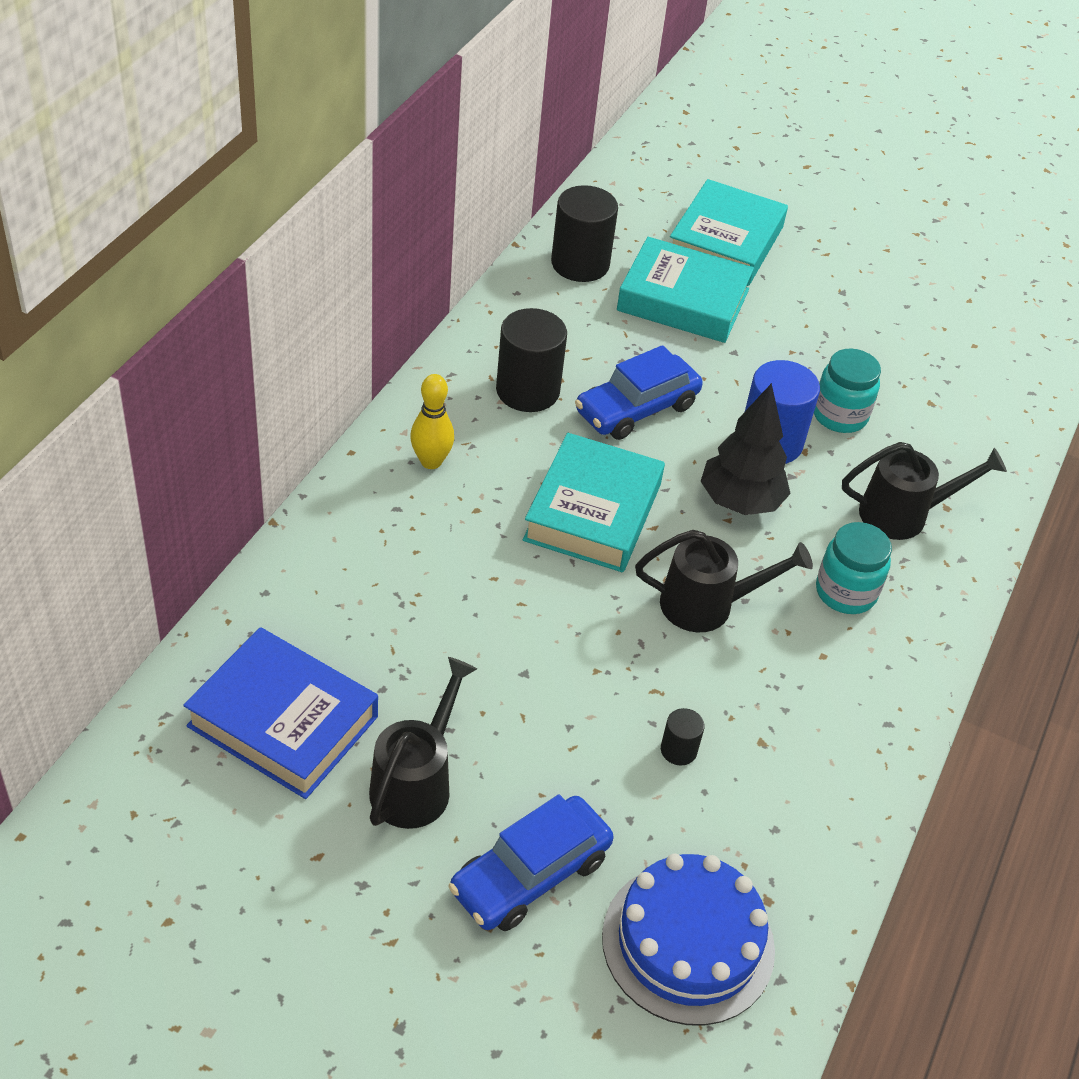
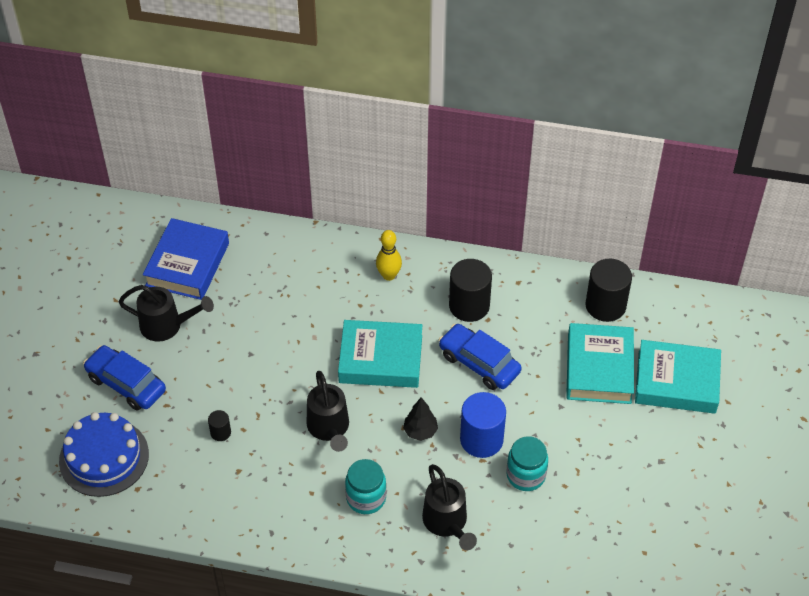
camera: 80 degrees right, 5 degrees up
black tree [700,383,791,515] -> black tree [403,397,438,441], size x0.61

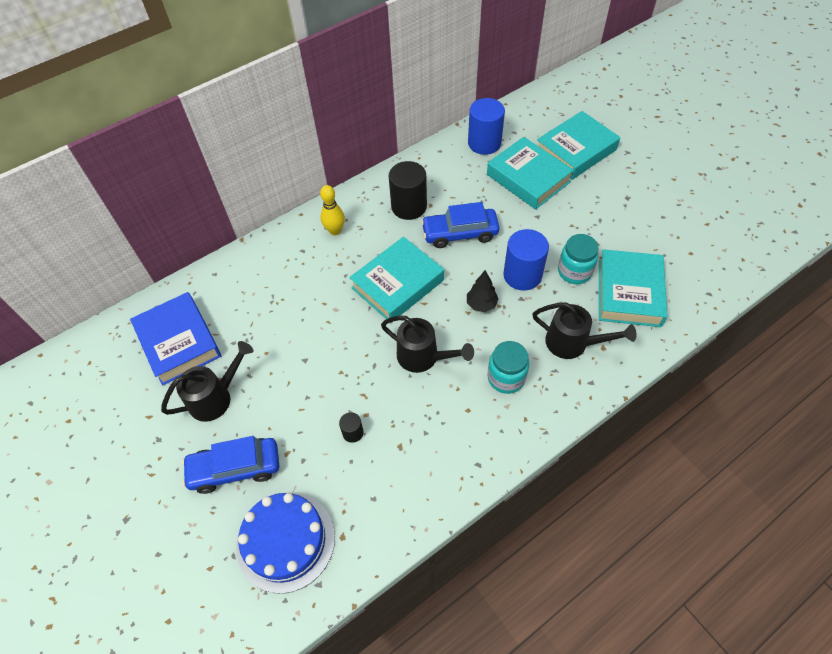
camera: 45 degrees left, 5 degrees up
black cylinder [586,259,632,322] -> blue cylinder [468,98,505,155]
none -> turquoise book [599,249,667,327]

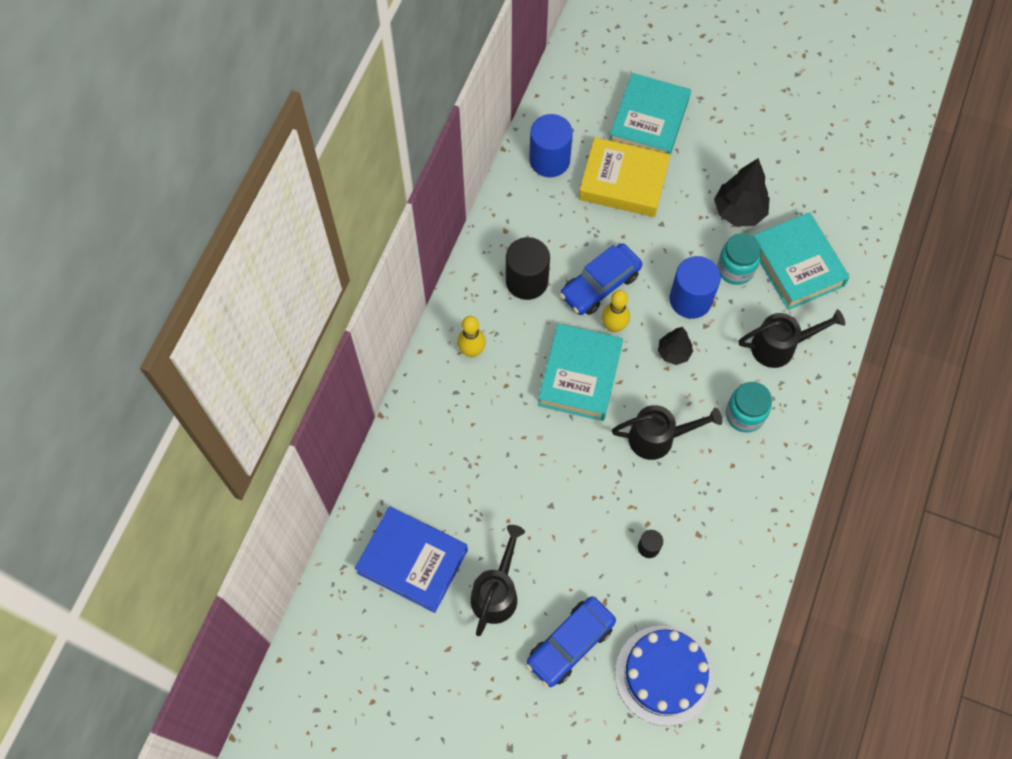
camera: 35 degrees left, 10 degrees up
turquoise book [487,137,574,210] -> yellow book [579,137,670,217]
none -> yellow bowling pin [602,290,630,332]
none -> black tree [714,158,770,227]

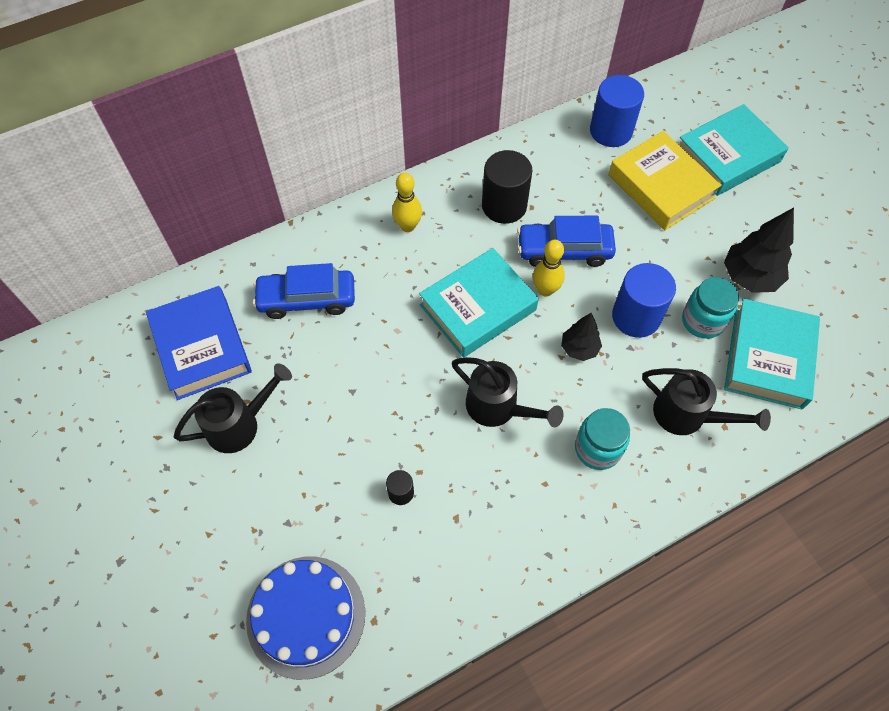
camera: 40 degrees right, 5 degrees down
blue car [526,596,616,687] -> blue car moved to [253,263,355,319]

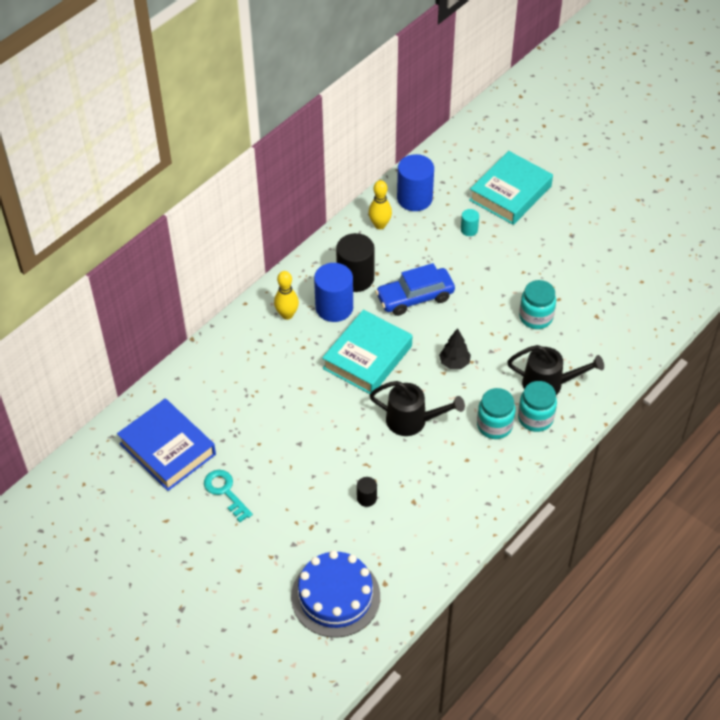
camera: 20 degrees left, 10 degrees down
black watering can [174,363,292,453] -> turquoise key [204,470,253,522]
blue car [253,263,355,319] -> none
yellow bowling pin [533,240,565,296] -> yellow bowling pin moved to [369,180,392,229]
yellow book [609,131,722,230] -> turquoise cylinder [461,209,479,236]
blue cylinder [612,263,676,338] -> blue cylinder moved to [314,263,353,322]
black tree [724,207,794,293] -> none
turquoise book [724,299,820,410] -> none
none -> turquoise jar [518,381,557,432]

